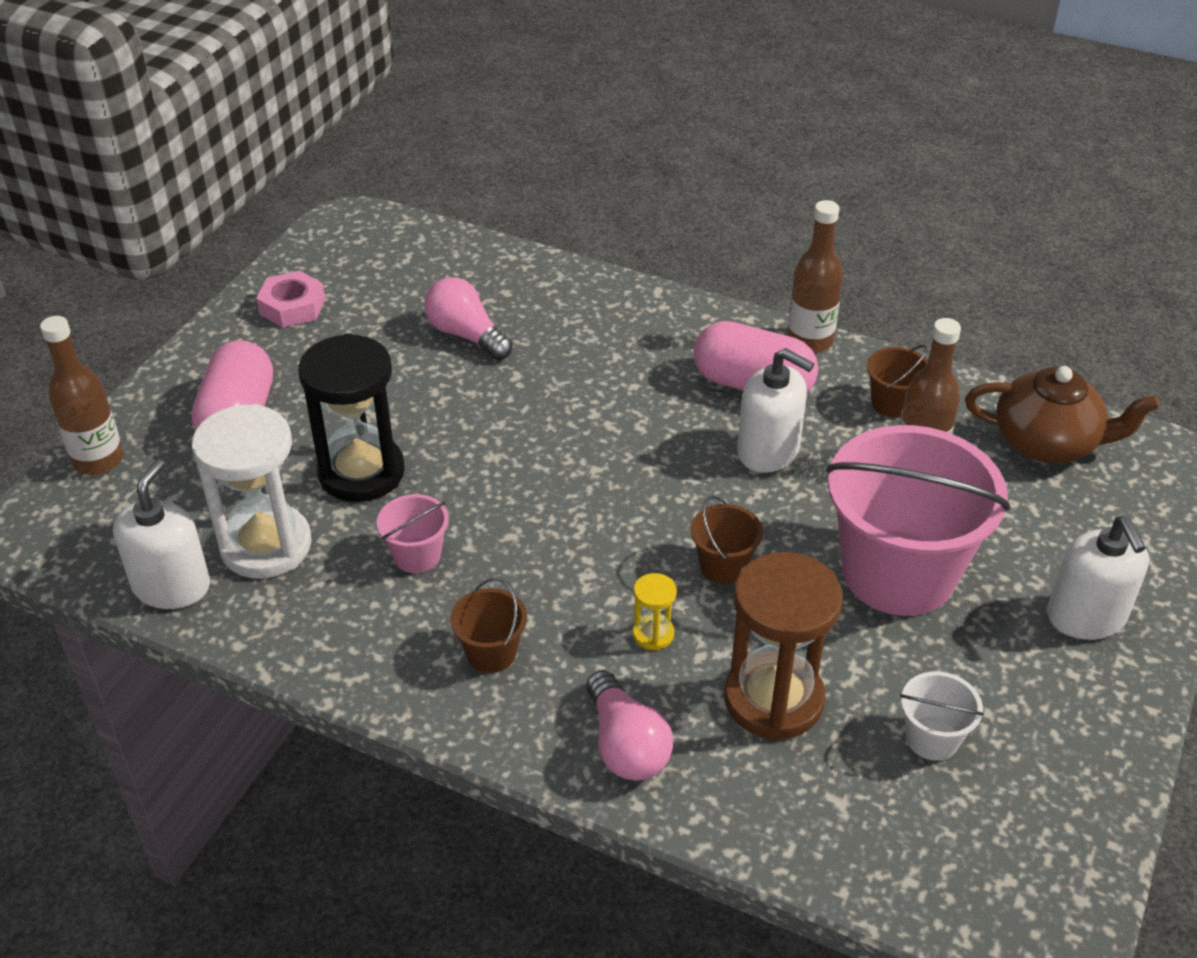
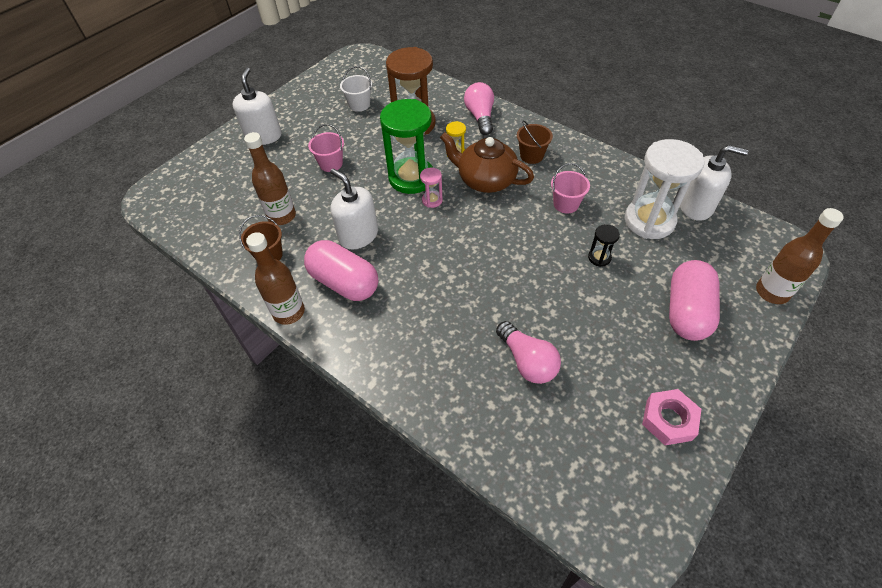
camera: 165 degrees left, 10 degrees up
white soap dispenser [113,459,210,609] -> white soap dispenser turned 105 degrees counterclockwise [680,145,748,221]
black hourglass [298,333,405,502] -> black hourglass [588,224,620,267], size x0.44
brown bucket [691,496,763,584] -> green hourglass [380,99,433,194]
pink bucket [826,425,1010,616] -> pink bucket [308,124,344,172], size x0.42
brown teapot [965,366,1160,463] -> brown teapot moved to [440,132,534,193]
none -> pink hourglass [420,168,443,208]

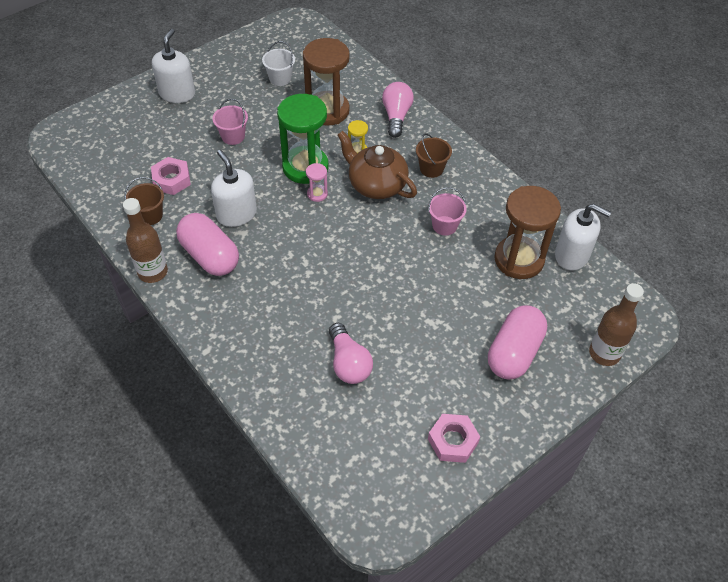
camera: 10 degrees right, 0 degrees up
brown bottle [244,132,296,225] -> pink nut [151,157,191,195]
black hourglass [588,224,620,267] -> none
white hourglass [624,139,704,239] -> brown hourglass [494,186,561,279]

